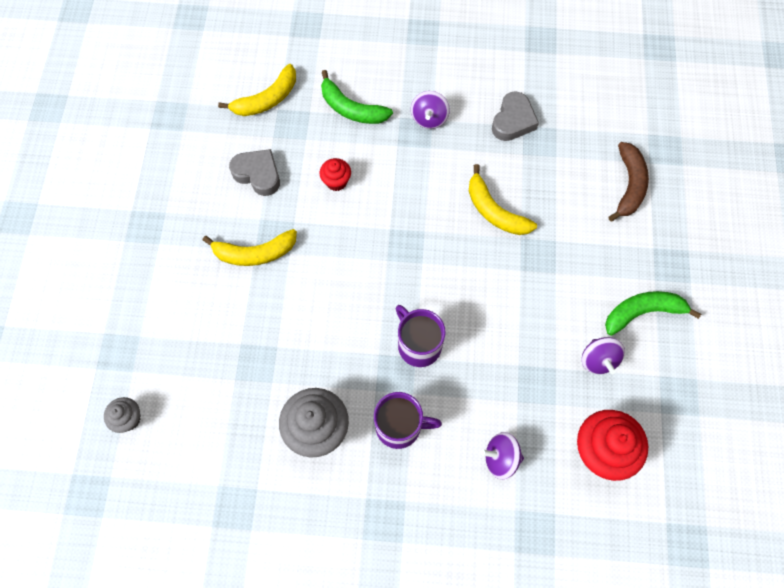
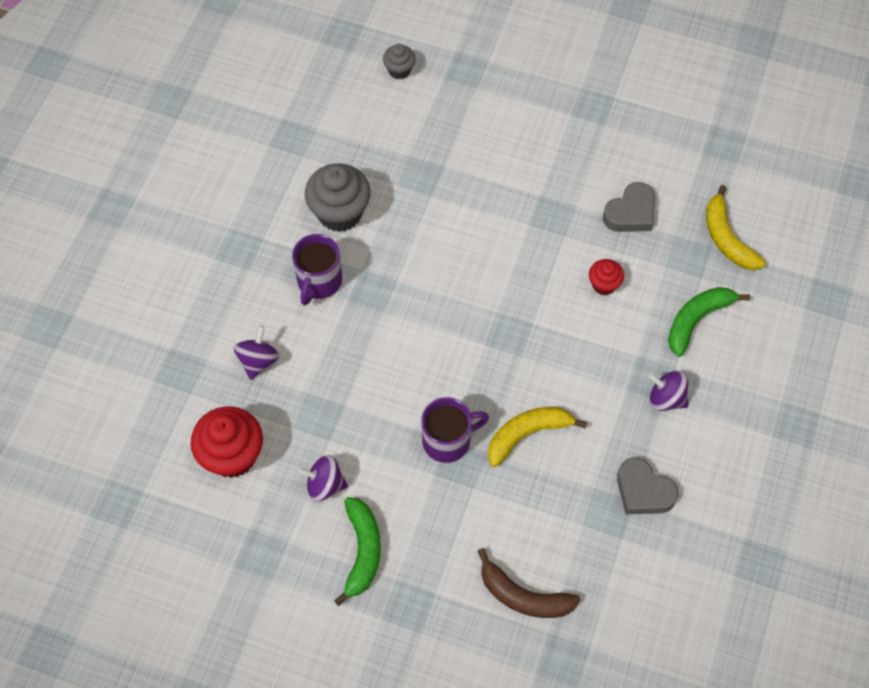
camera: 105 degrees right, 5 degrees down
yellow banana [203,229,297,266] -> none
purple mug [396,305,446,367] -> purple mug moved to [421,397,489,463]

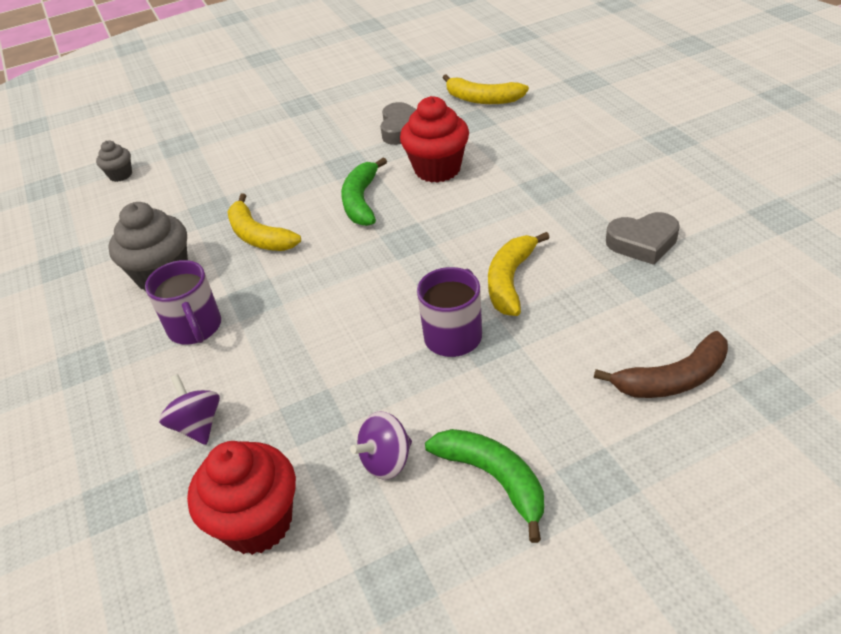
camera: 40 degrees left, 20 degrees down
red cupcake [589,259,624,295] -> red cupcake [400,96,469,183], size x1.90
purple spinning top [648,371,689,411] -> none
green banana [668,287,750,357] -> green banana moved to [341,157,387,226]
none -> yellow banana [227,193,301,251]

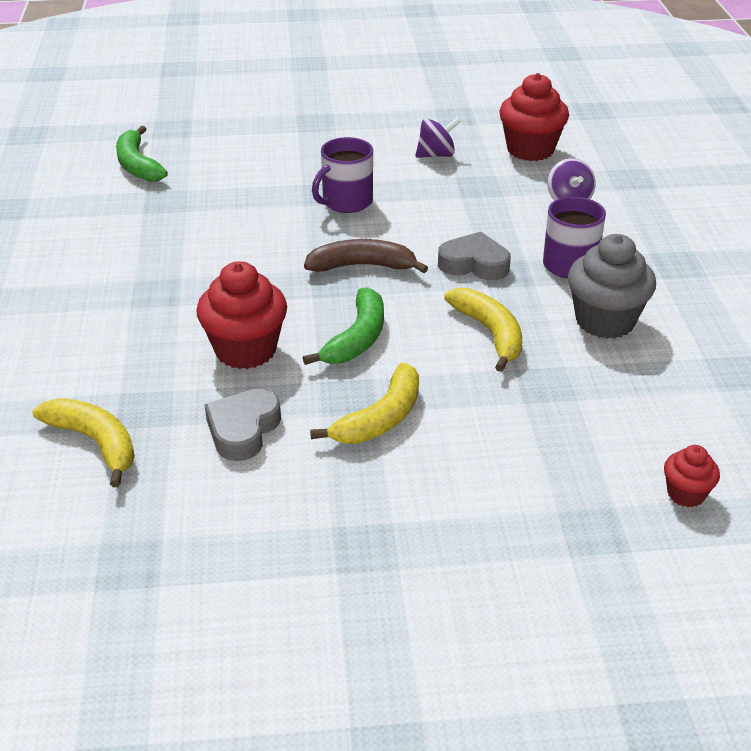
camera: 165 degrees left, 5 degrees down
grey cupcake [96,140,132,182] -> red cupcake [664,445,720,507]
green banana [425,429,544,543] -> green banana moved to [116,126,168,182]
yellow banana [488,232,550,316] -> yellow banana moved to [310,363,419,444]
brown banana [594,331,728,398] -> brown banana moved to [304,239,428,273]
grey heart [606,212,680,265] -> grey heart moved to [438,232,511,280]

